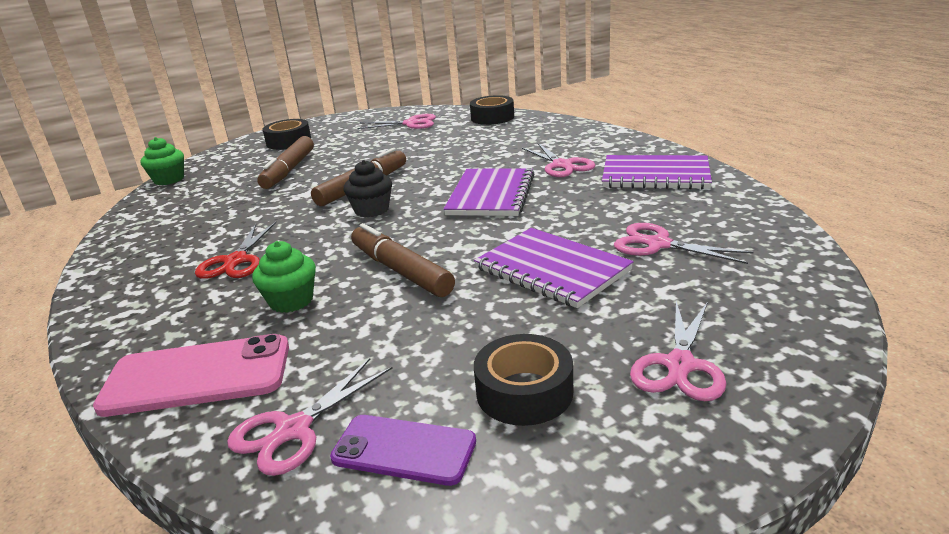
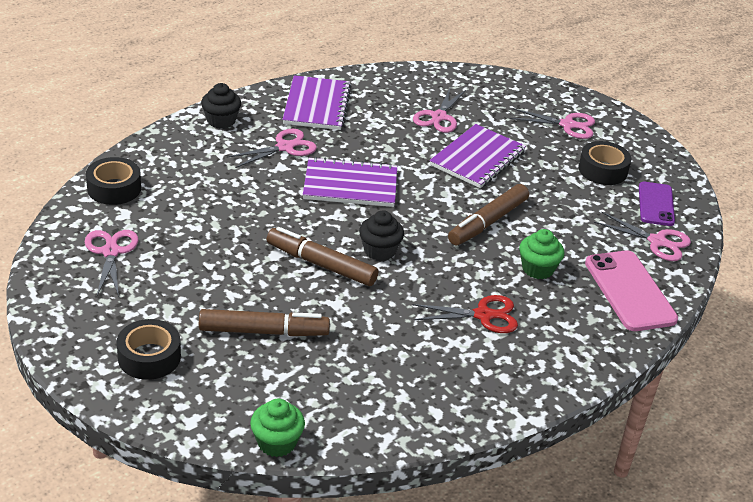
camera: 105 degrees left, 10 degrees up
none -> black cupcake [201,83,241,129]

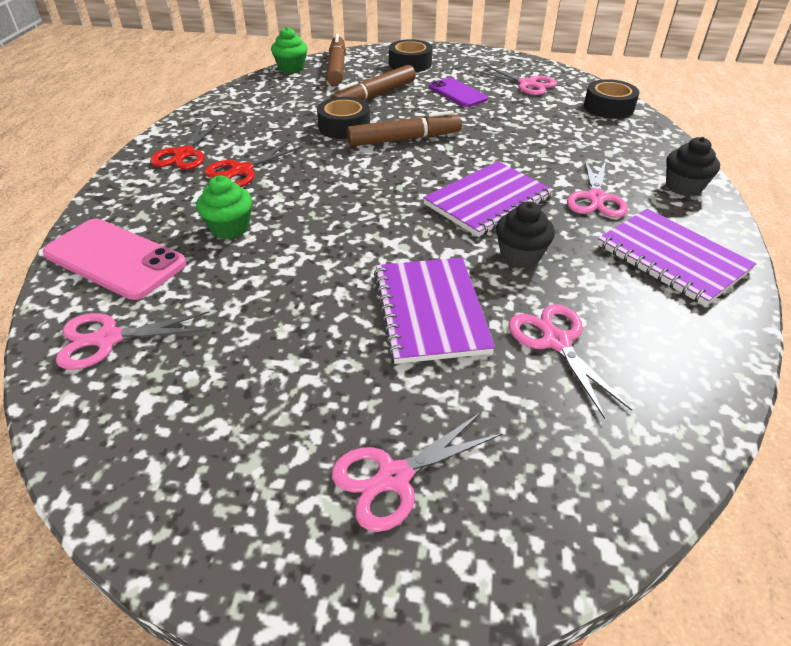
camera: 140 degrees right, 5 degrees up
black cupcake [359,211,404,261] -> black cupcake moved to [496,201,555,268]
brown marker [448,184,529,246] -> brown marker moved to [326,34,346,85]
black tape [578,141,631,185] -> black tape moved to [317,97,370,139]
purple phone [639,182,675,226] -> purple phone moved to [429,78,488,107]
none -> red scissors [150,122,221,170]

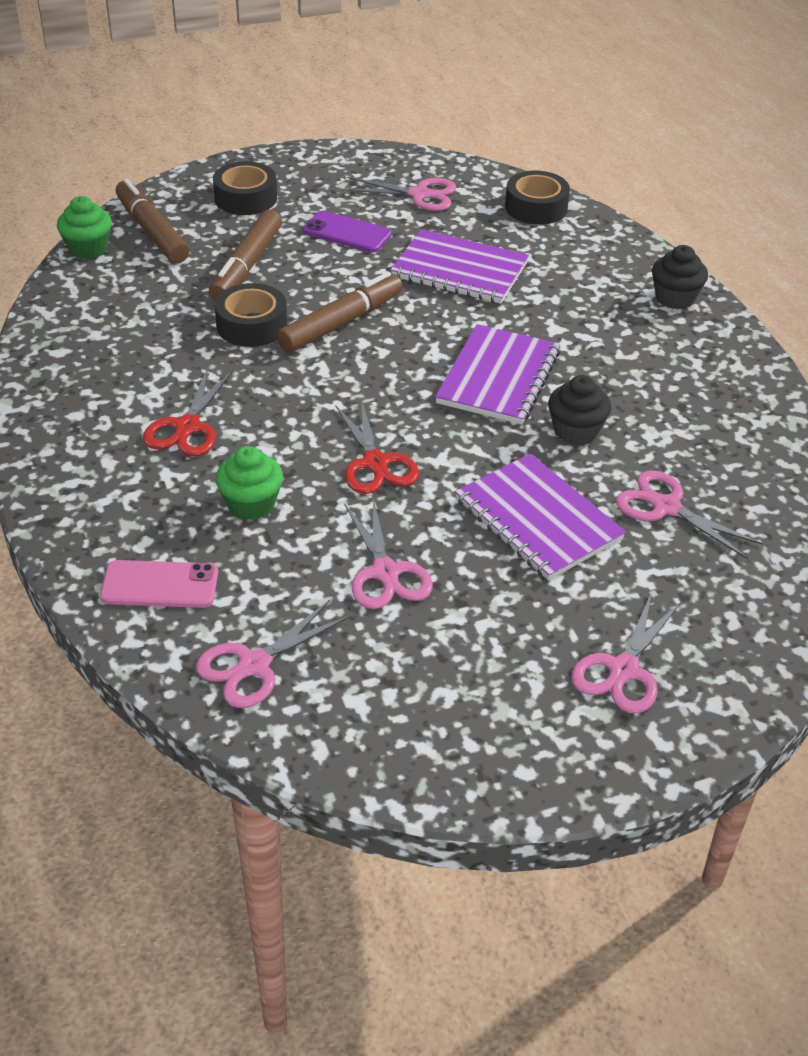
camera: 30 degrees left, 0 degrees up
pink phone [43,219,186,300] -> pink phone [100,560,218,608], size x0.65
red scissors [150,122,221,170] -> red scissors moved to [335,399,419,494]
pink scissors [567,160,628,218] -> pink scissors moved to [345,499,433,609]
purple notebook [597,209,757,306] -> purple notebook moved to [390,229,529,304]

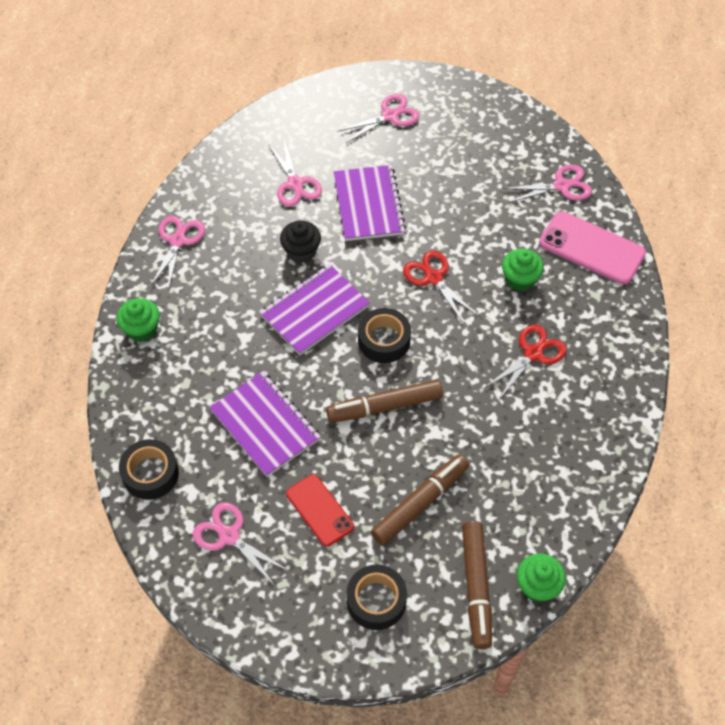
camera: 150 degrees left, 15 degrees up
pink phone [100,560,218,608] -> pink phone [539,211,646,284], size x1.54
black tape [215,283,287,347] -> black tape moved to [358,308,411,363]
purple phone [303,211,392,253] -> red phone [286,474,354,547]
red scissors [335,399,419,494] -> red scissors turned 45 degrees counterclockwise [403,251,478,324]
pink scissors [345,499,433,609] -> pink scissors moved to [150,216,205,290]
black cupcake [652,245,708,310] -> green cupcake [117,298,160,342]

